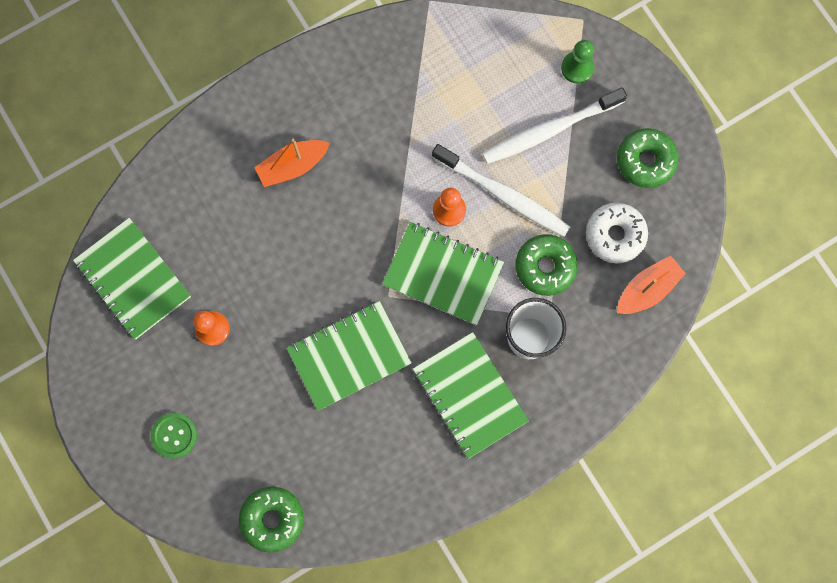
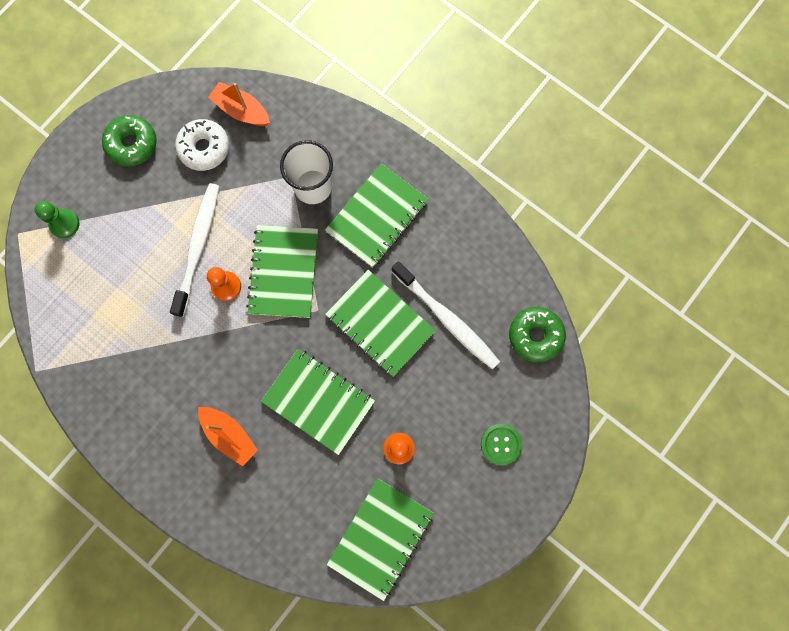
camera: 110 degrees left, 0 degrees up
white toothbrush [482,87,627,164] -> white toothbrush moved to [392,262,500,370]
green donut [515,234,578,296] -> none
none -> green notebook [261,349,375,455]

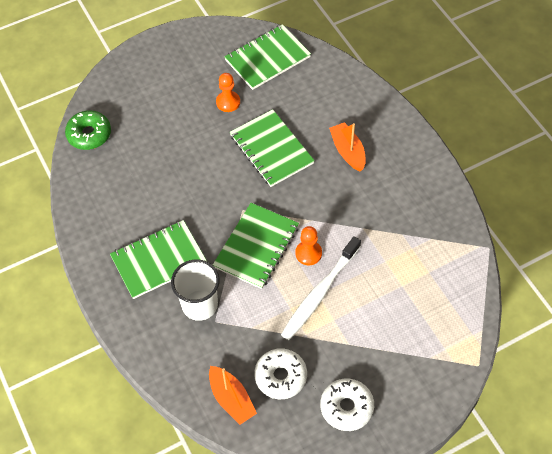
camera: 155 degrees left, 20 degrees down
green pawn [35,201,79,238] -> none
green donut [102,115,157,167] -> white donut [320,379,374,431]
green notebook [325,270,436,377] -> none
white toothbrush [392,262,500,370] -> none
green button [481,424,522,465] -> none

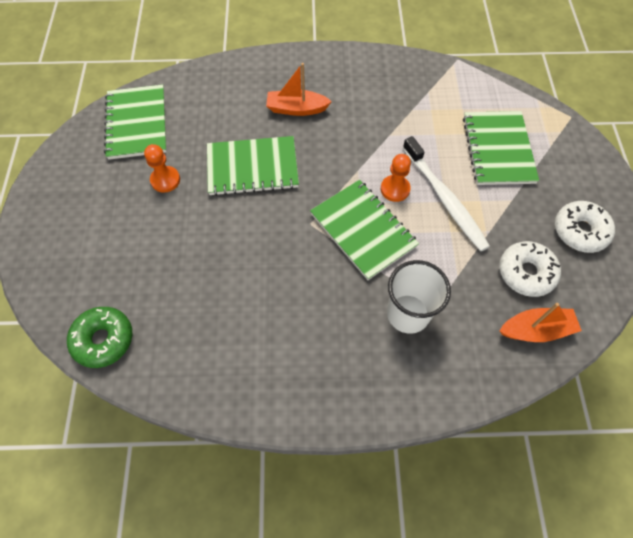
camera: 65 degrees left, 5 degrees up
green notebook [110,220,207,299] -> green notebook moved to [463,111,539,185]

